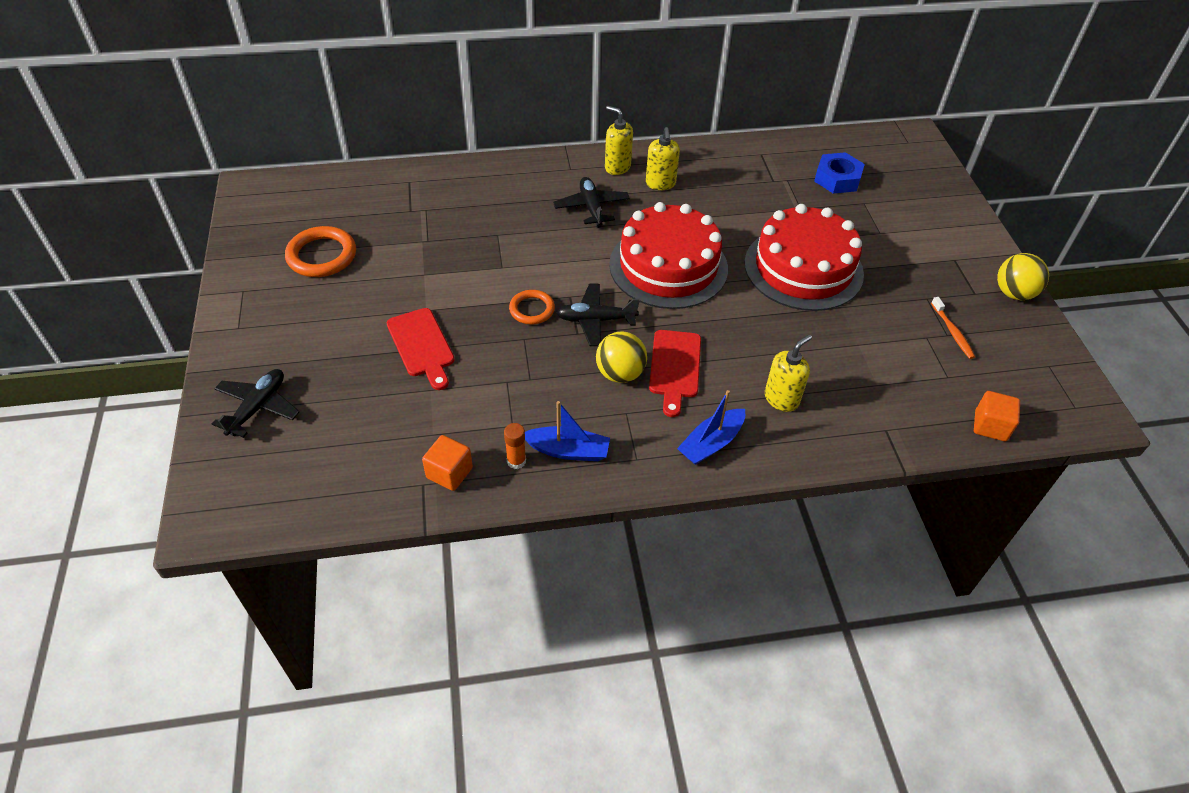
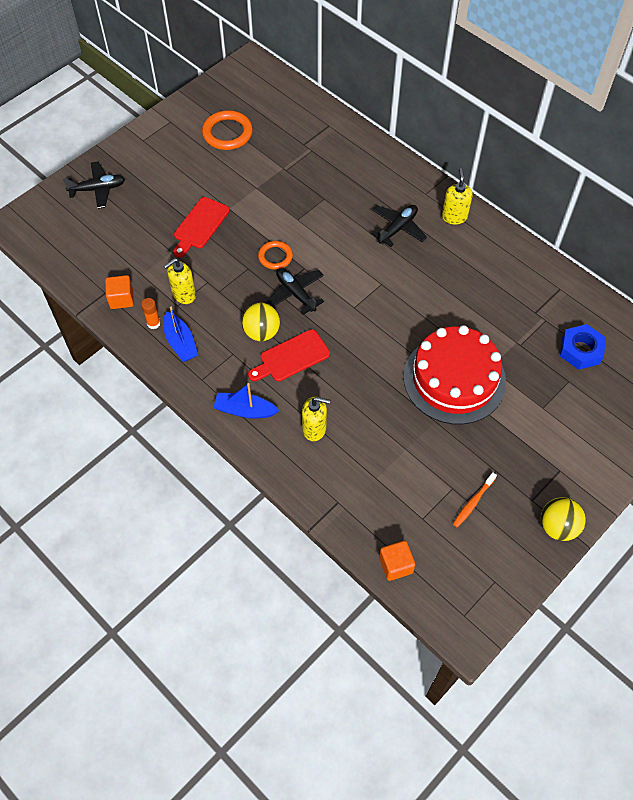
camera: 55 degrees right, 10 degrees up
red cake [609,202,728,309] -> none
yellow soap dispenser [646,127,680,190] -> yellow soap dispenser moved to [164,258,196,304]

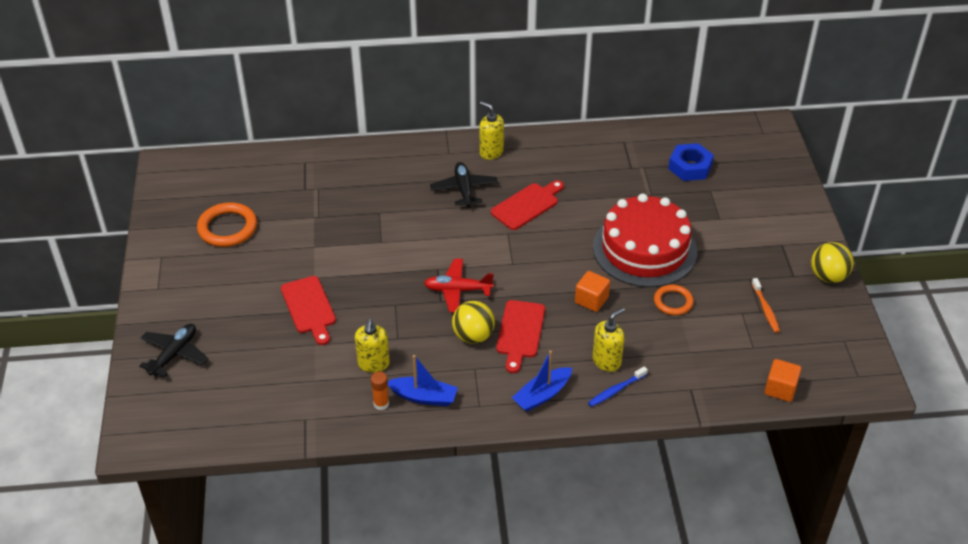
camera: 50 degrees left, 15 degrees down
orange cube [105,275,134,309] -> orange cube moved to [575,271,610,312]
orange ring [258,241,293,270] -> orange ring moved to [654,285,694,315]
black plane [266,268,324,315] -> red plane [424,259,494,312]
none -> red cutting board [491,180,564,230]
none -> blue toothbrush [588,366,648,407]

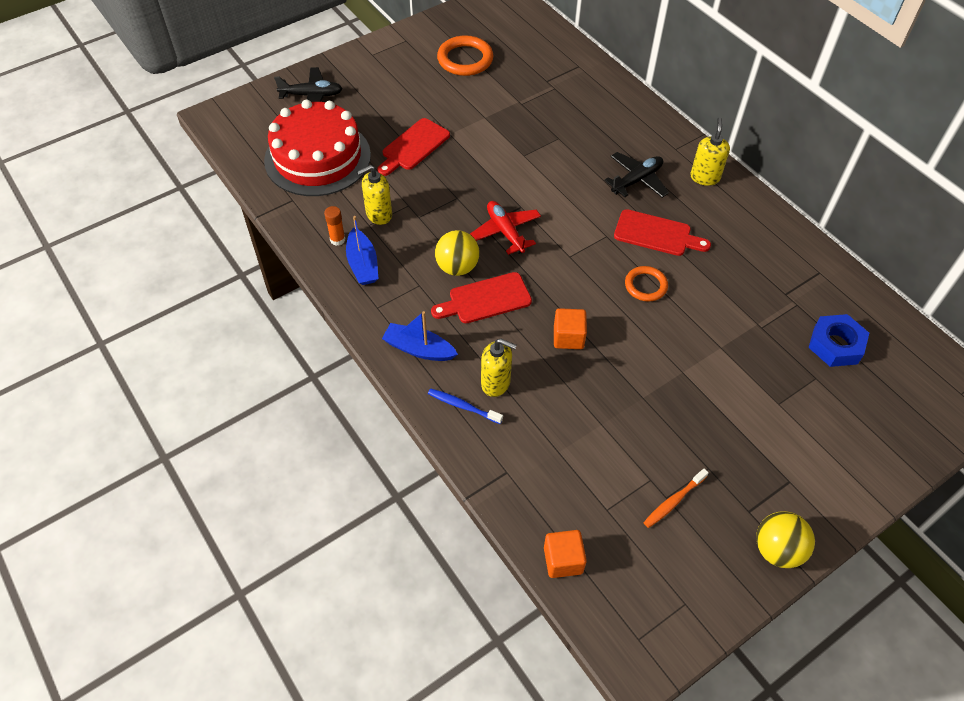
camera: 60 degrees right, 10 degrees up
red cake [593,193,697,287] -> red cake moved to [264,100,371,196]
orange ring [654,285,694,315] -> orange ring moved to [625,266,668,302]

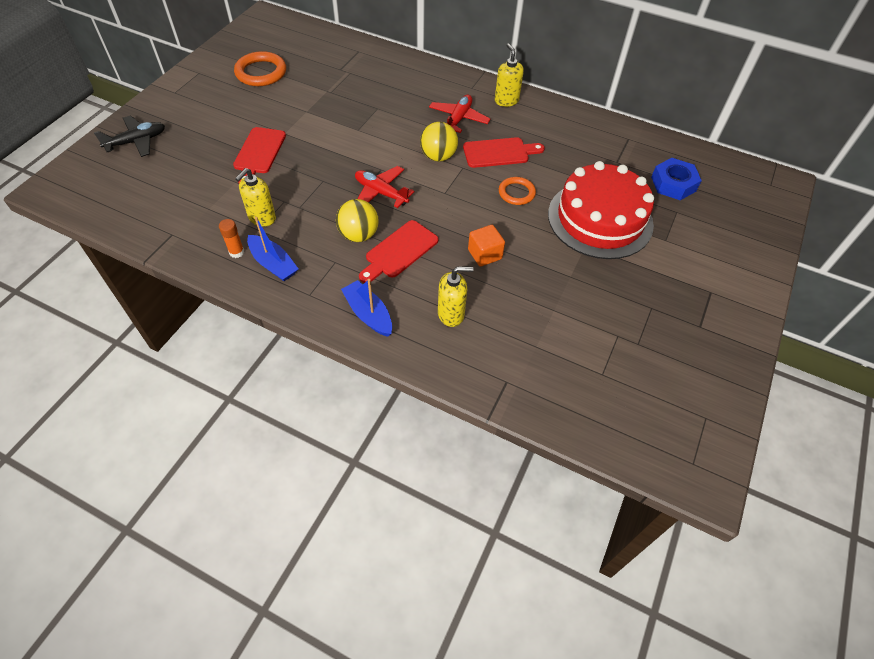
camera: 30 degrees left, 0 degrees up
red cake [264,100,371,196] -> red cake moved to [548,161,654,259]
blue boat [382,311,458,361] -> blue boat turned 60 degrees clockwise [341,279,392,337]
blue toothbrush [428,388,503,424] -> none
orange cube [544,530,587,578] -> none
black plane [604,152,669,198] -> red plane [429,95,490,133]
orange toothbrush [643,469,709,528] -> none
yellow ball [756,511,815,568] -> yellow ball moved to [420,122,458,162]

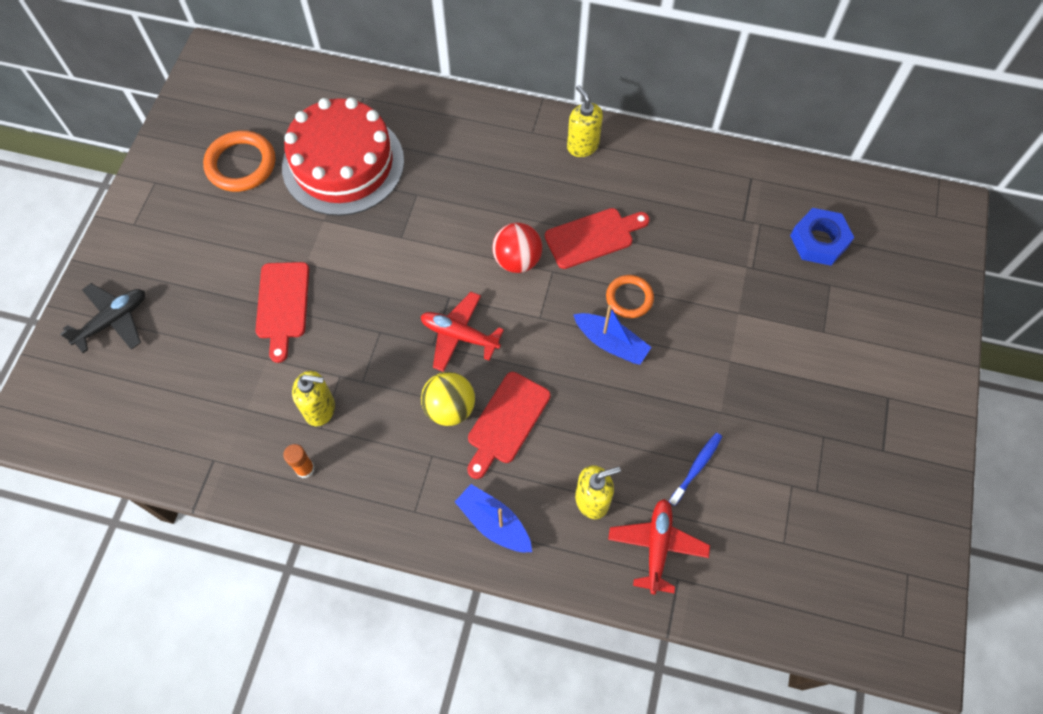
camera: 10 degrees left, 10 degrees up
yellow soap dispenser [235,168,276,227] -> yellow soap dispenser turned 105 degrees counterclockwise [292,371,335,426]
blue boat [247,217,298,281] -> blue boat moved to [573,305,651,365]
yellow ball [420,122,458,162] -> red ball [492,222,542,273]
red plane [429,95,490,133] -> red plane moved to [608,499,710,594]
orange cube [468,225,505,267] -> none
red cake [548,161,654,259] -> red cake moved to [282,97,404,216]
none -> blue toothbrush [669,433,722,506]

